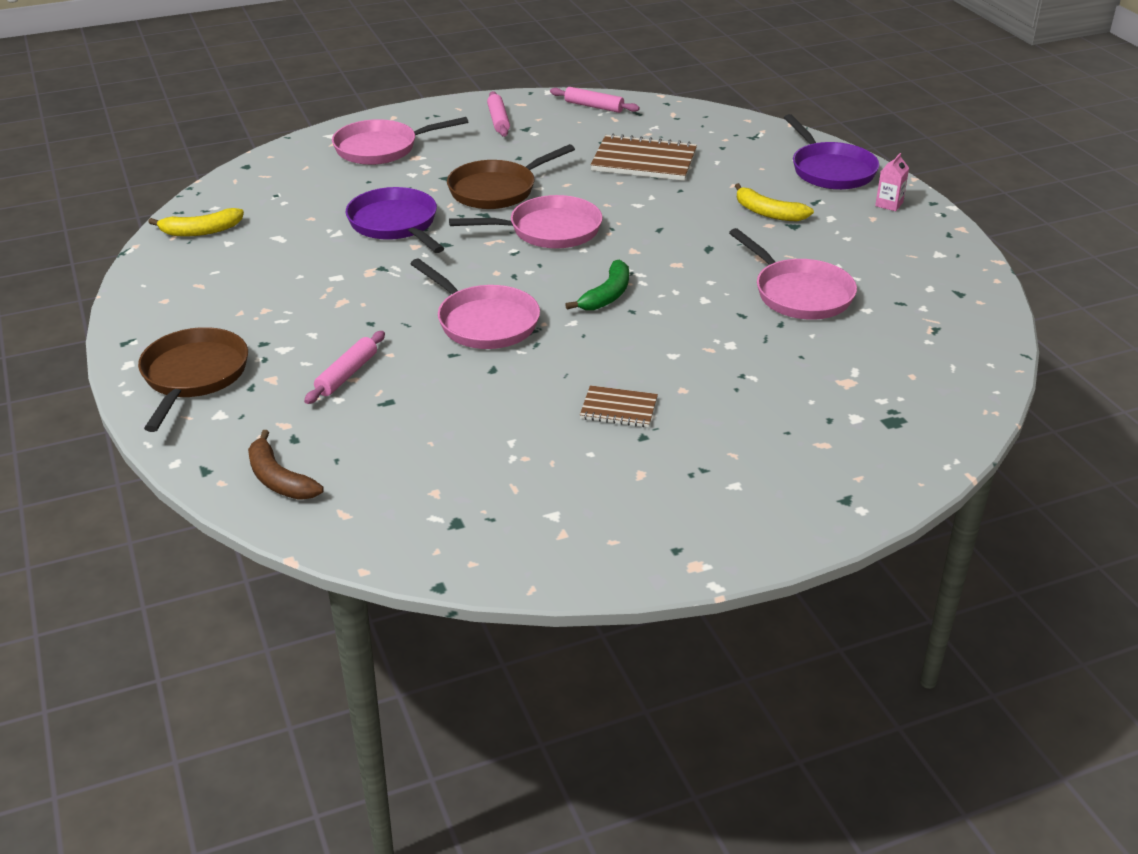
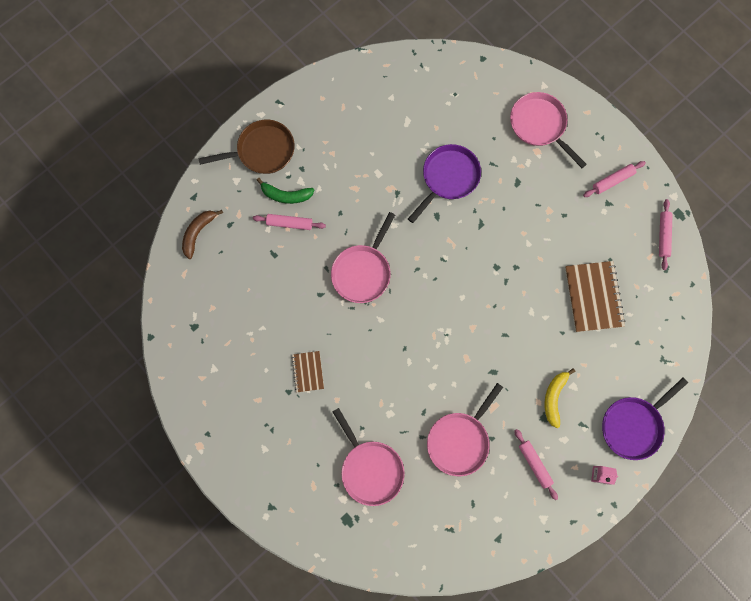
camera: 70 degrees right, 40 degrees up
yellow banana [148,208,244,237] -> none
brown pan [447,144,575,209] -> none
pink pan [449,195,603,249] -> pink pan moved to [333,408,405,506]
green banana [565,260,629,311] -> green banana moved to [257,178,315,204]
none -> pink rolling pin [515,429,558,500]

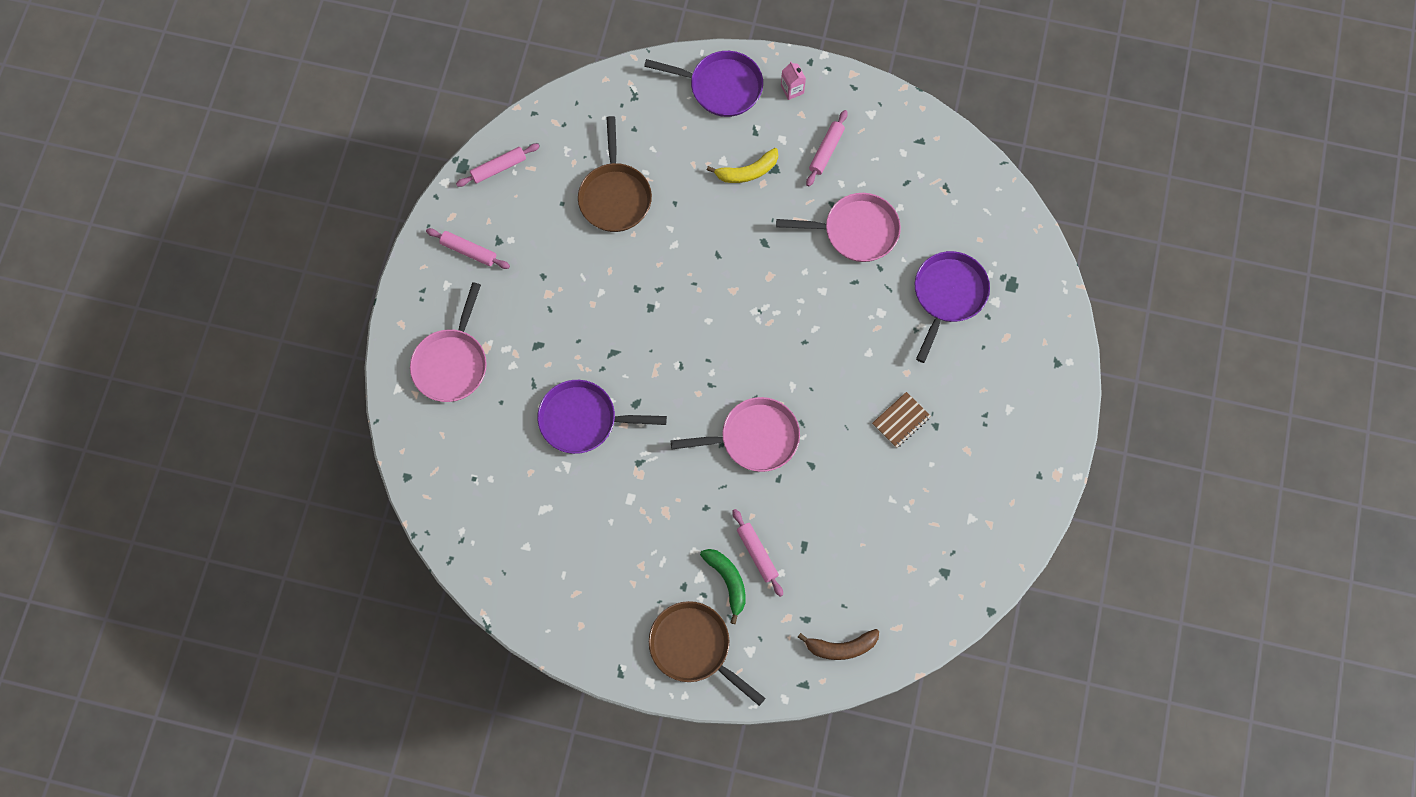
camera: 125 degrees left, 5 degrees down
pink pan [333,408,405,506] -> purple pan [915,251,990,363]
brown notebook [565,261,625,332] -> brown pan [578,116,652,232]

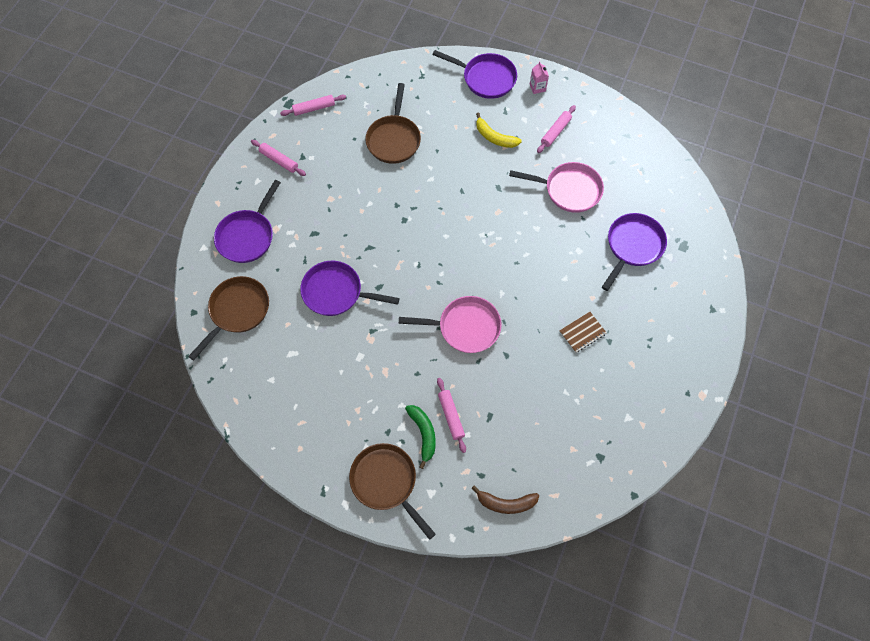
camera: 10 degrees right, 5 degrees down
pink pan [410,282,487,402] -> purple pan [214,180,281,263]
yellow banana [707,148,778,183] -> yellow banana turned 45 degrees clockwise [476,112,522,148]
none -> brown pan [188,276,269,361]

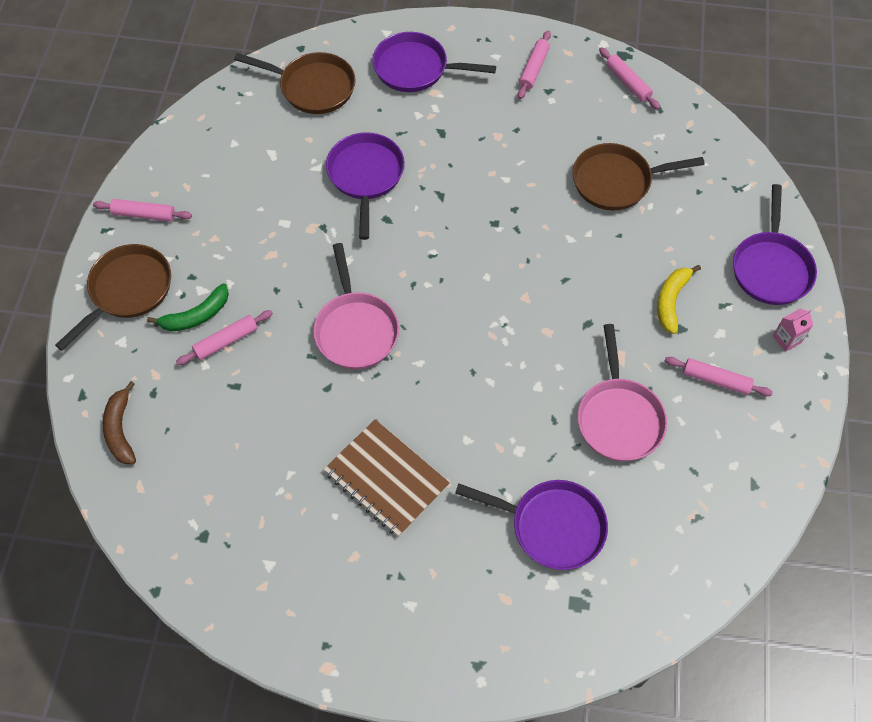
camera: 75 degrees right, 5 degrees down
brown notebook [559,312,607,353] -> brown notebook [324,419,450,537], size x1.79
none -> pink rolling pin [93,199,192,222]

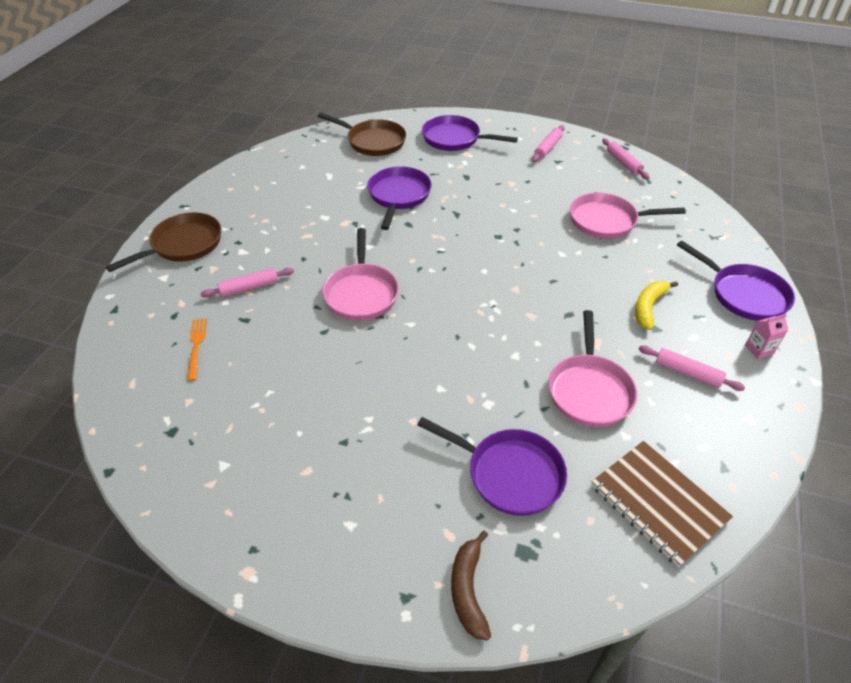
camera: 10 degrees right, 15 degrees down
pink rolling pin [93,199,192,222] -> none
brown banana [103,381,136,464] -> brown banana moved to [451,531,491,641]
green banana [147,284,229,332] -> none
brown notebook [324,419,450,537] -> brown notebook moved to [591,441,733,567]
brown pan [572,143,705,210] -> pink pan [570,193,686,239]
purple pan [733,184,817,305] -> purple pan turned 60 degrees counterclockwise [677,241,795,321]
none -> orange fork [187,318,207,381]

